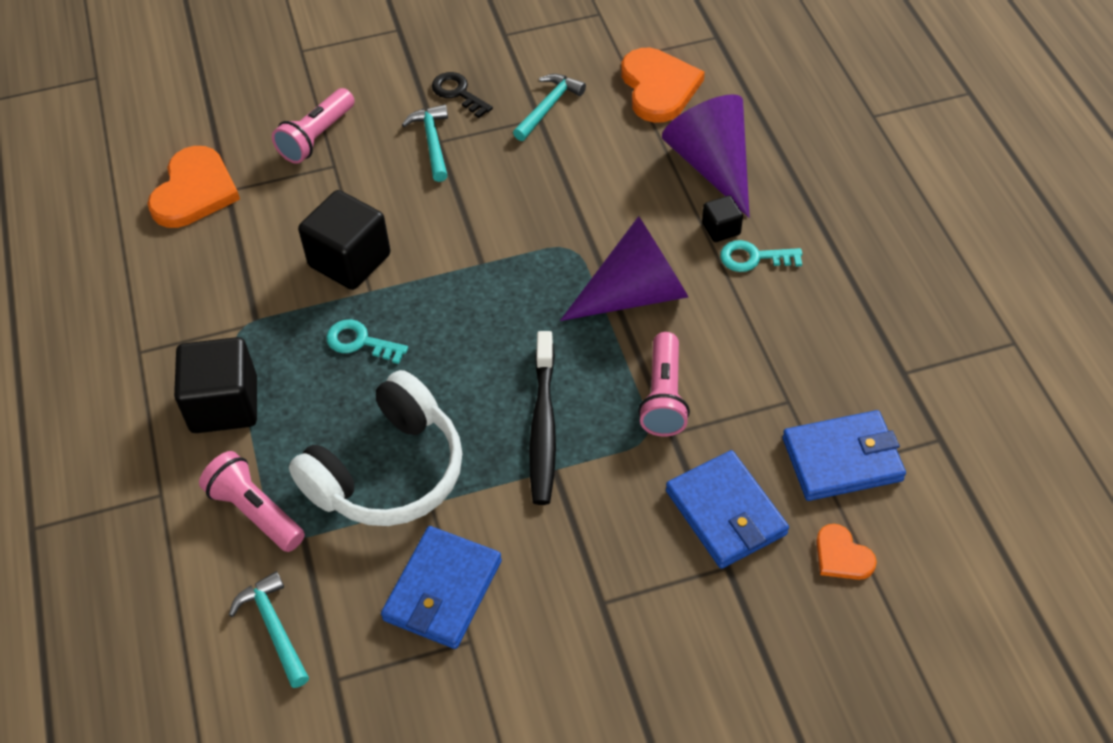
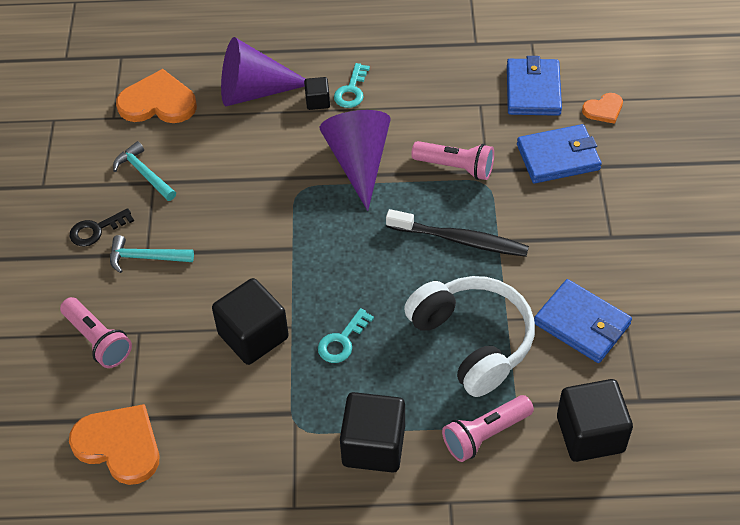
camera: 75 degrees left, 0 degrees up
turquoise hammer [229,571,309,688] -> black cube [557,379,633,462]

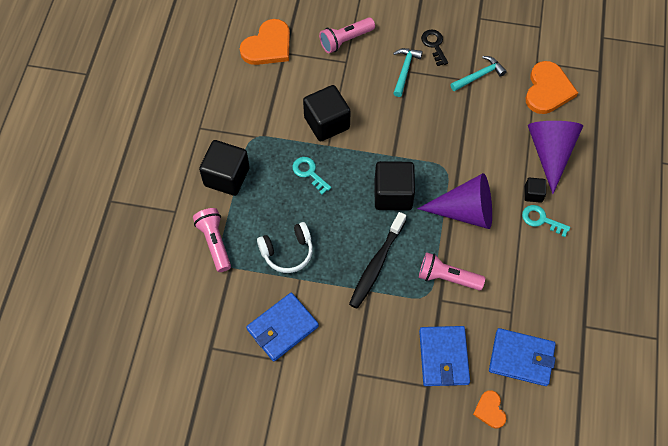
camera: 100 degrees right, 10 degrees up
white headphones [404,276,535,397] -> white headphones [257,222,313,273], size x0.62
pink flashlight [411,141,494,180] -> pink flashlight turned 75 degrees clockwise [419,252,485,290]
black cube [557,379,633,462] -> black cube moved to [375,161,415,211]

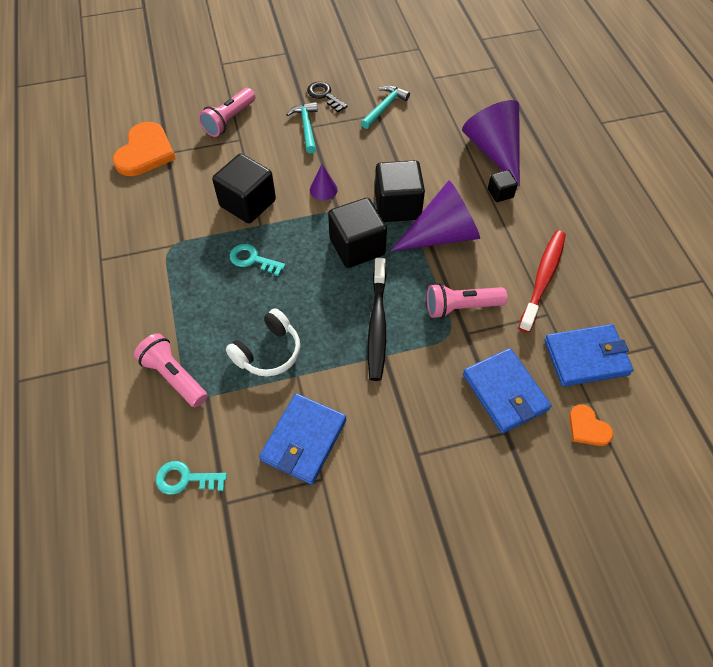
camera: 25 degrees left, 5 degrees down
black cube [199,140,250,196] -> black cube moved to [375,160,425,222]
turquoise key [522,205,570,237] -> turquoise key moved to [156,461,227,495]
orange heart [526,61,578,114] -> none
none -> purple cone [310,164,338,200]
none -> red toothbrush [519,230,566,333]

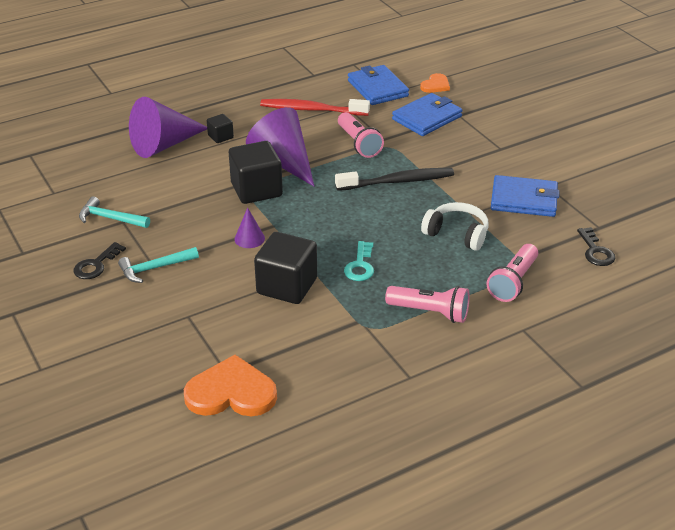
camera: 105 degrees left, 20 degrees down
turquoise key [156,461,227,495] -> black key [577,227,615,266]
pink flashlight [198,88,255,137] -> pink flashlight moved to [385,286,470,323]
black cube [328,198,387,268] -> none

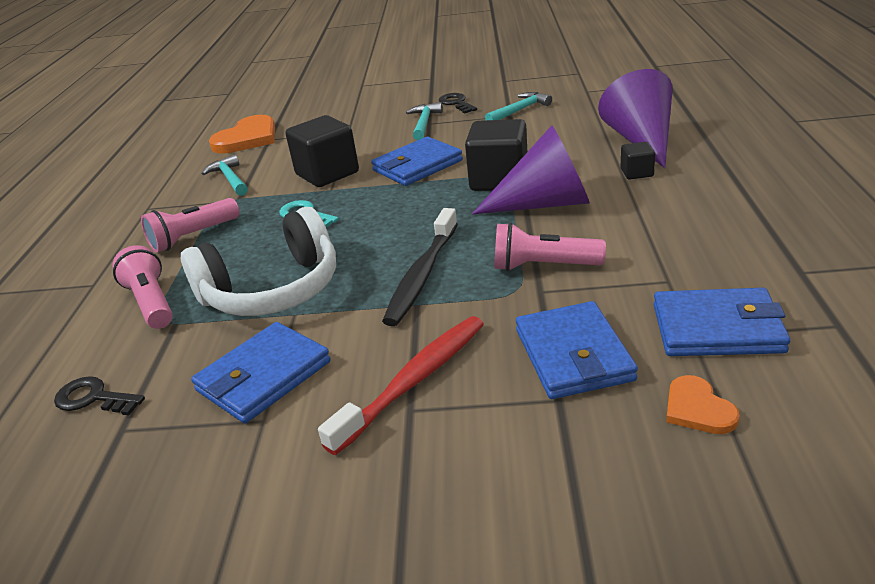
camera: 125 degrees right, 5 degrees down
purple cone [234,207,265,248] -> blue wallet [371,137,463,186]
red toothbrush [260,99,370,116] -> red toothbrush moved to [318,316,484,455]
white headphones [421,202,488,251] -> white headphones [181,207,336,316], size x1.62
none -> turquoise hammer [201,154,248,196]

